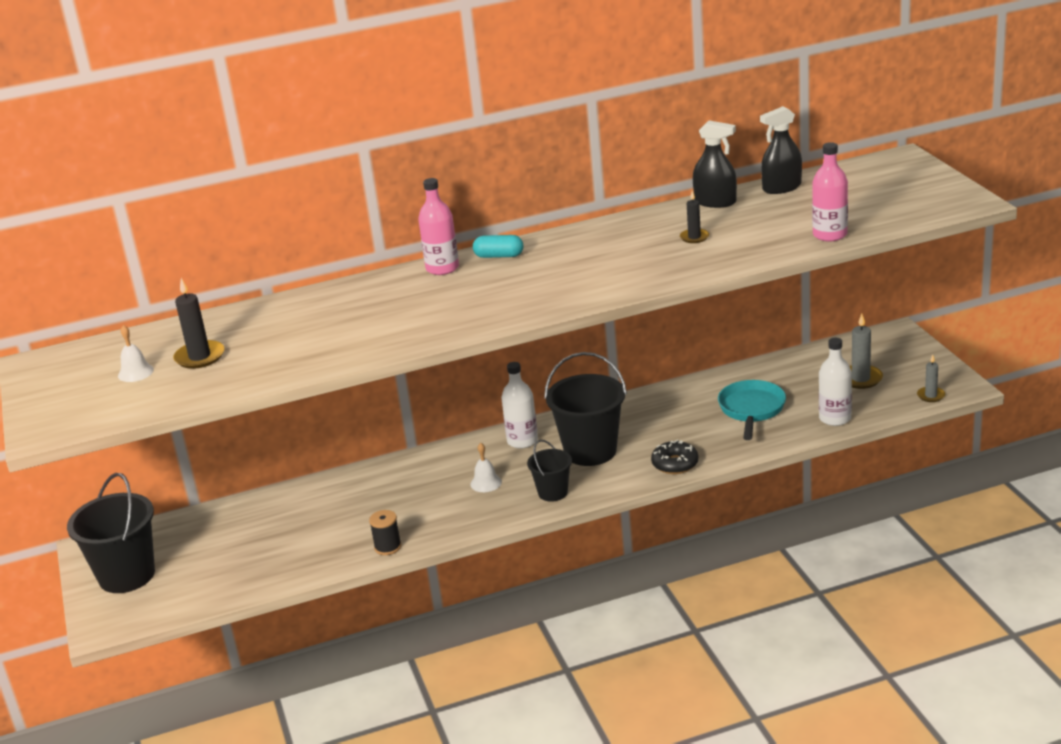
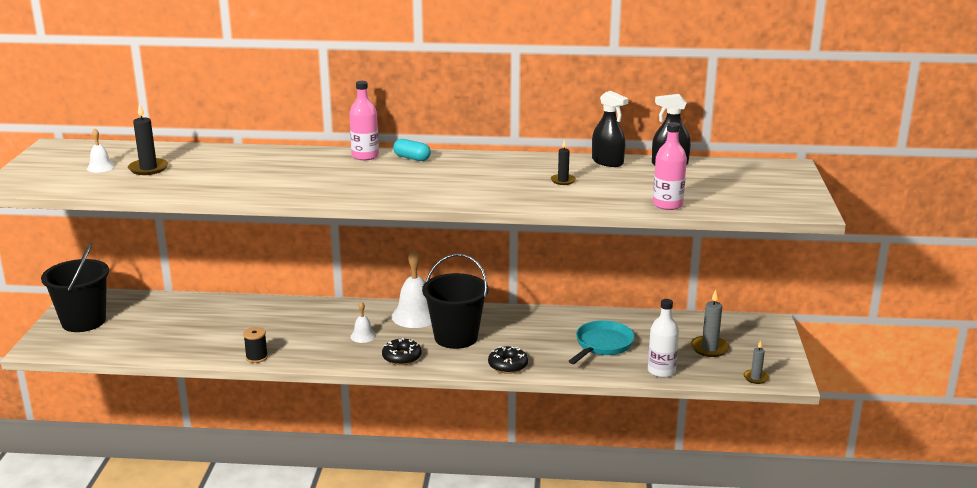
camera: 20 degrees right, 5 degrees down
white bottle [501,362,538,449] -> white bell [392,249,432,328]
black bucket [527,440,572,502] -> black donut [382,338,421,365]

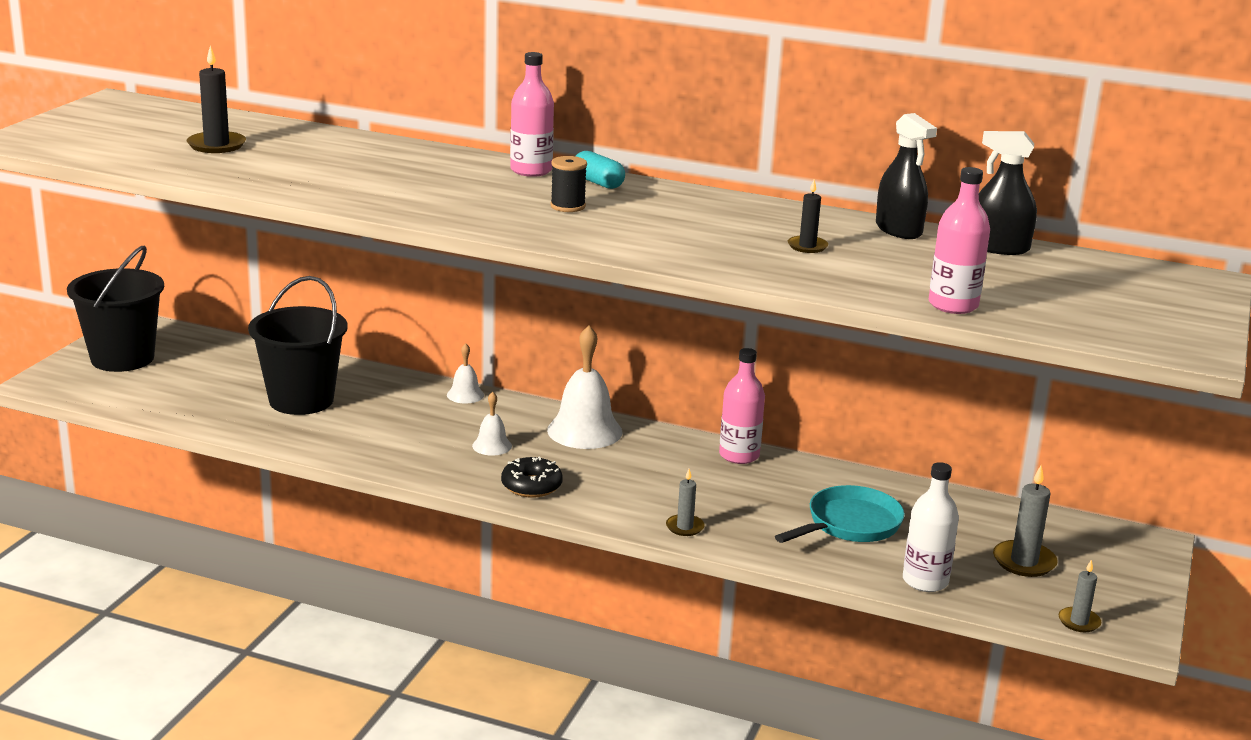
camera: 15 degrees right, 0 degrees up
white bell [87,128,115,173] -> white bell moved to [447,343,484,404]
black spool [243,327,268,363] -> black spool moved to [550,156,587,212]
black bucket [422,253,489,349] -> black bucket moved to [248,276,347,415]
black donut [488,346,528,374] -> grey candle [666,469,705,536]
none -> pink bottle [719,348,765,464]

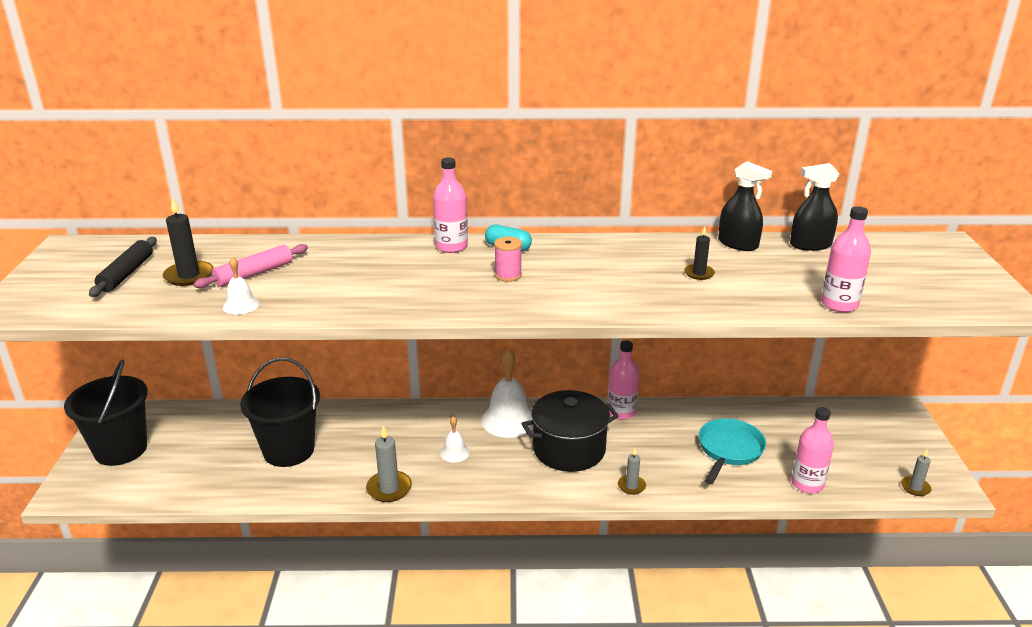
camera: 20 degrees left, 5 degrees up
white bell [447,343,484,404] -> white bell moved to [223,257,260,315]
black donut [501,457,563,498] -> none
black spool [550,156,587,212] -> pink spool [494,237,522,282]
white bottle [903,462,959,592] -> pink bottle [791,407,834,493]
grey candle [993,466,1058,577] -> grey candle moved to [366,425,412,502]
none -> black rolling pin [89,237,157,297]
none -> pink rolling pin [194,244,308,288]
none -> black pot [522,390,619,472]

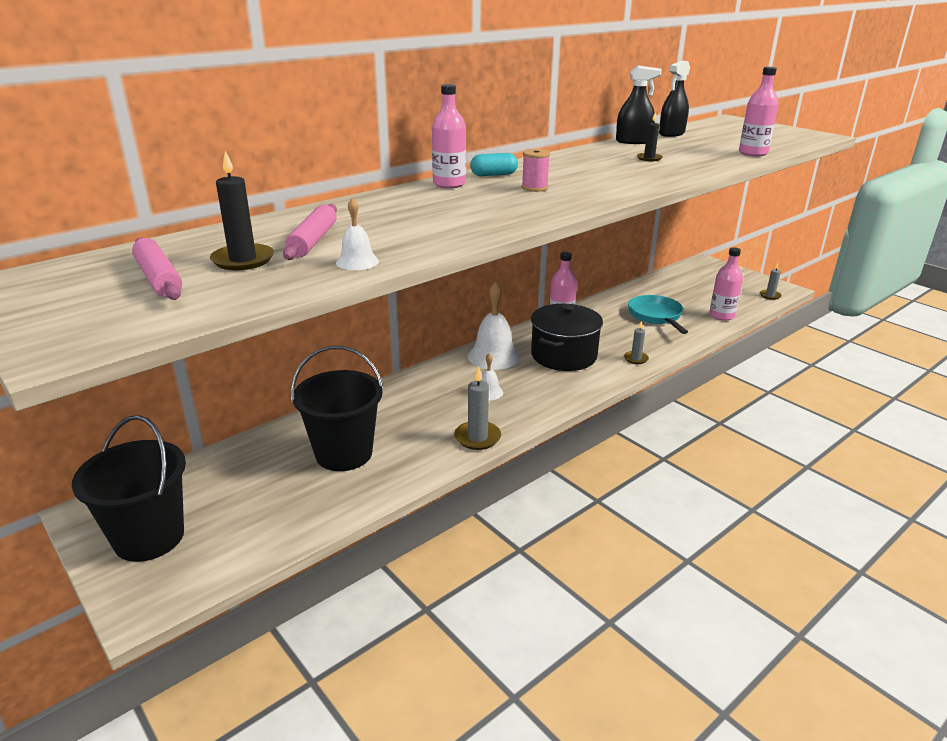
camera: 40 degrees left, 0 degrees up
black rolling pin [89,237,157,297] -> pink rolling pin [132,237,182,300]

